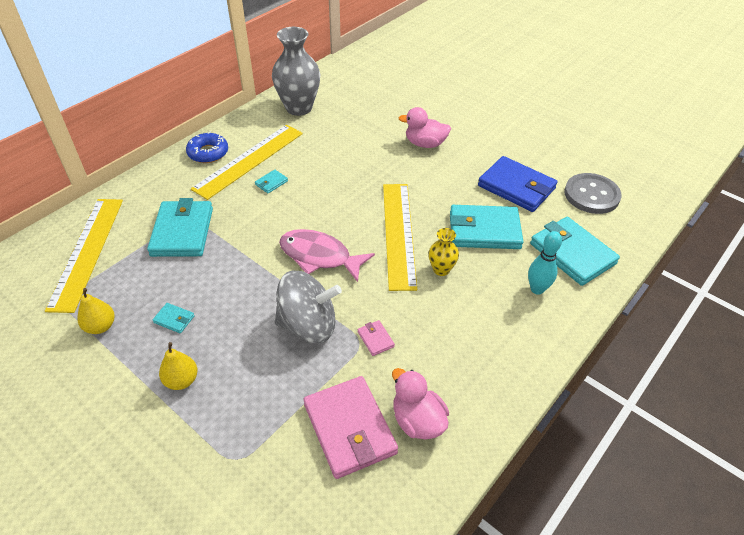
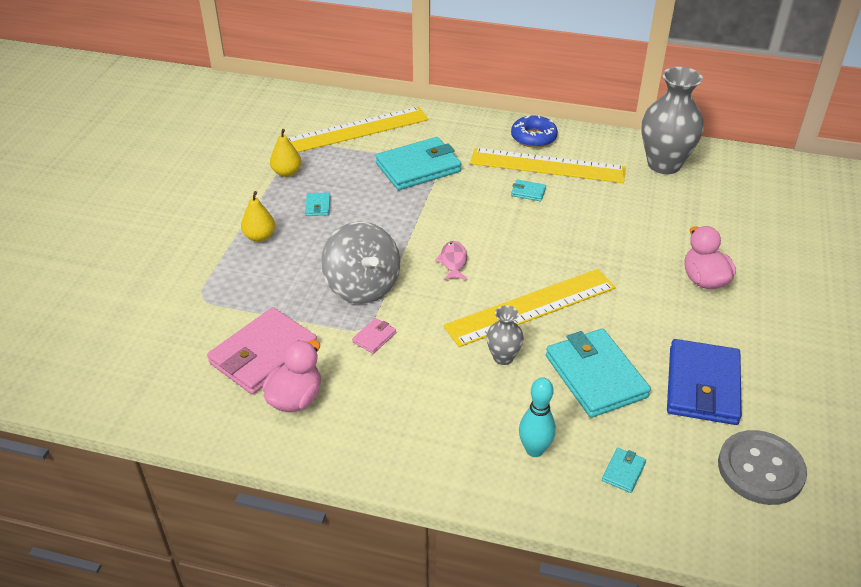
camera: 65 degrees right, 5 degrees down
pink fish [279,229,375,282] -> pink fish [435,241,468,280], size x0.53
yellow vase [429,228,459,276] -> grey vase [486,305,524,365]
turquoise wallet [530,217,620,286] -> turquoise wallet [602,448,646,493], size x0.42

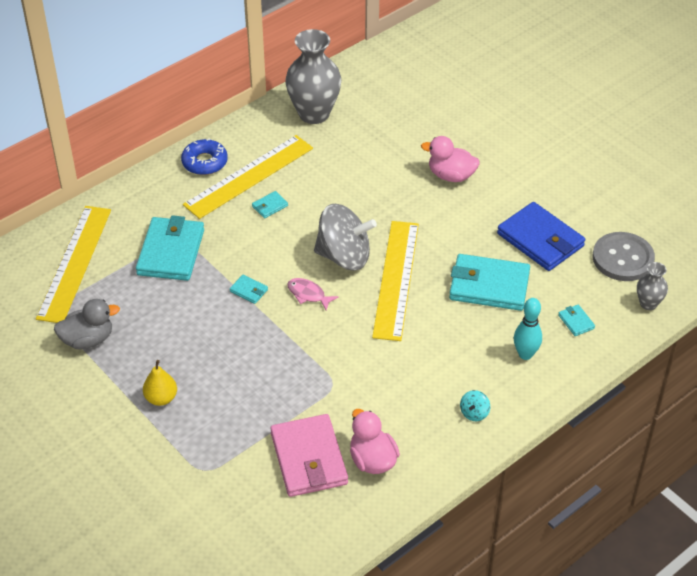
camera: 55 degrees left, 5 degrees up
yellow pear [270,129,301,177] -> grey duck [54,299,120,350]
turquoise wallet [305,193,330,216] -> turquoise wallet moved to [230,274,268,304]
grey spinning top [321,222,400,304] -> grey spinning top moved to [314,204,377,270]
pink wallet [352,318,396,354] -> none
grey vase [486,305,524,365] -> grey vase moved to [637,262,668,310]
none -> turquoise spinning top [460,390,490,421]

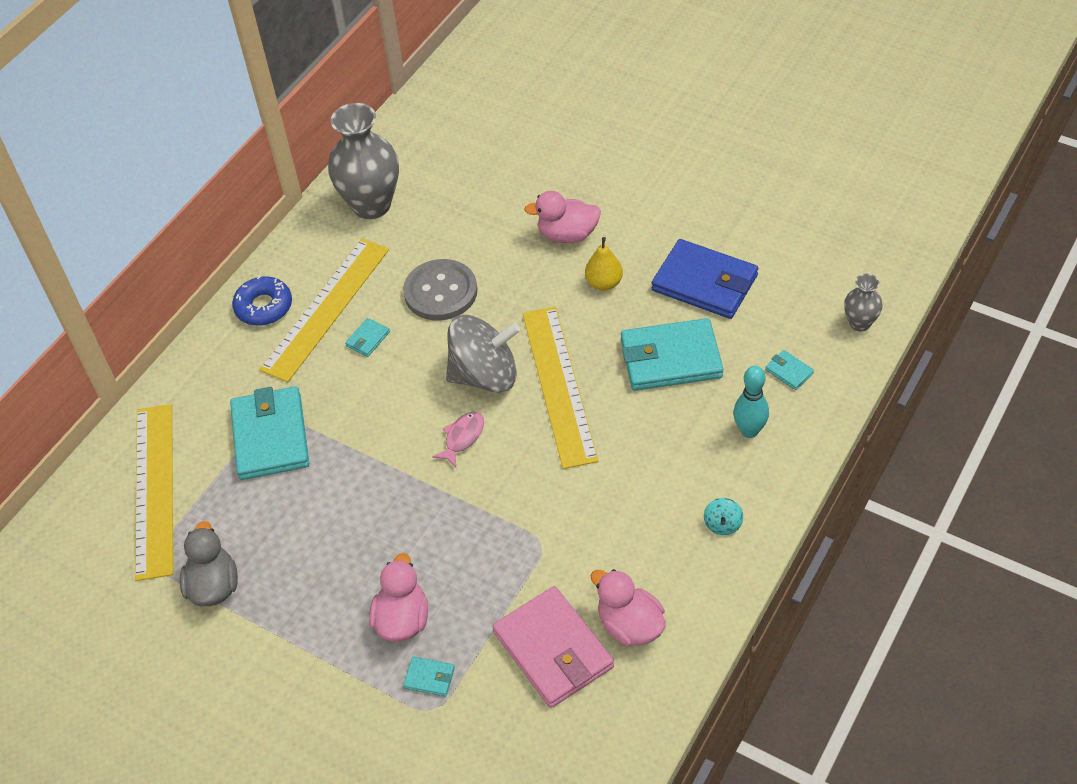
camera: 15 degrees left, 5 degrees up
grey duck [54,299,120,350] -> grey duck turned 60 degrees counterclockwise [180,521,238,606]
yellow pear [143,360,177,406] -> yellow pear moved to [585,237,623,291]
turquoise wallet [230,274,268,304] -> turquoise wallet moved to [403,656,455,696]
pink fish [287,278,338,310] -> pink fish turned 105 degrees clockwise [432,411,484,467]
grey button [593,232,655,281] -> grey button moved to [403,259,477,321]
none -> pink duck [369,553,428,642]

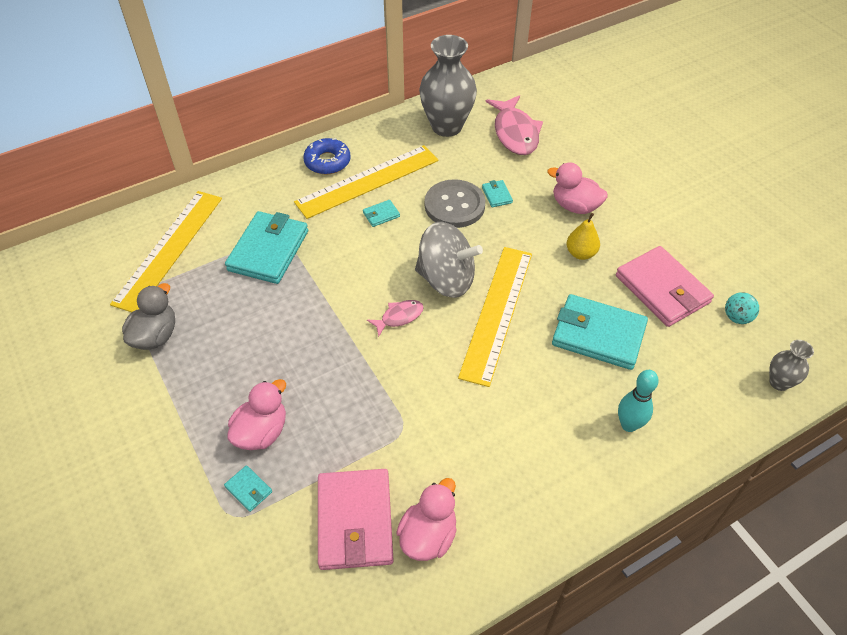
camera: 25 degrees right, 0 degrees up
pink duck [591,569,666,646] -> pink duck turned 45 degrees clockwise [396,478,457,561]
blue wallet [652,239,758,319] -> pink wallet [616,246,714,327]
turquoise spinning top [704,498,743,535] -> turquoise spinning top moved to [725,292,759,324]
turquoise wallet [765,350,814,390] -> turquoise wallet moved to [482,180,513,207]
none -> pink fish [486,95,543,155]

